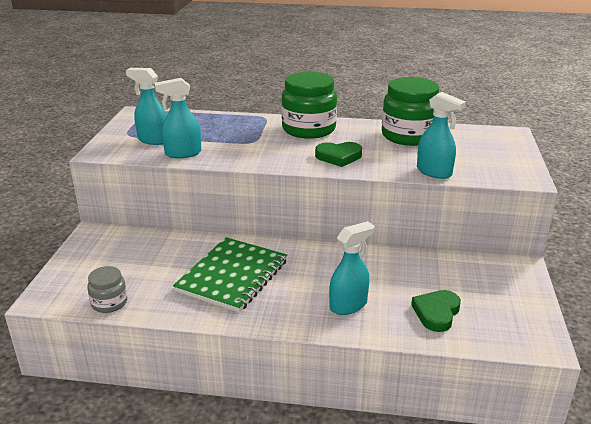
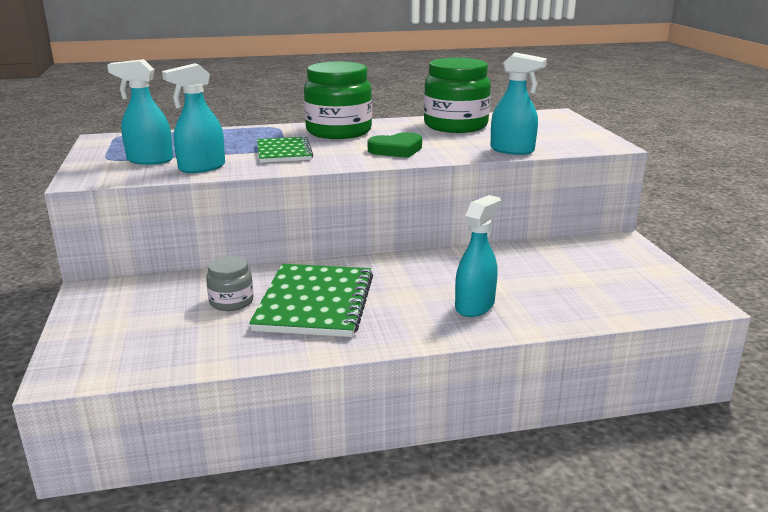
camera: 20 degrees left, 5 degrees down
grey jar [87,266,127,313] -> grey jar moved to [206,256,254,311]
green heart [411,290,461,332] -> none
none -> green notebook [257,136,313,163]

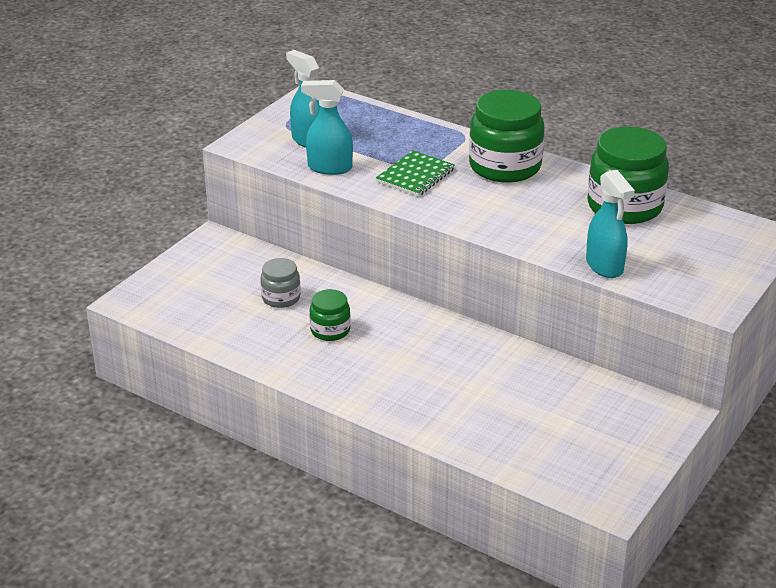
camera: 45 degrees right, 10 degrees up
green notebook [249,264,373,337] -> green jar [309,289,351,341]
green heart [368,132,422,158] -> none
turquoise spray bottle [455,195,501,317] -> none

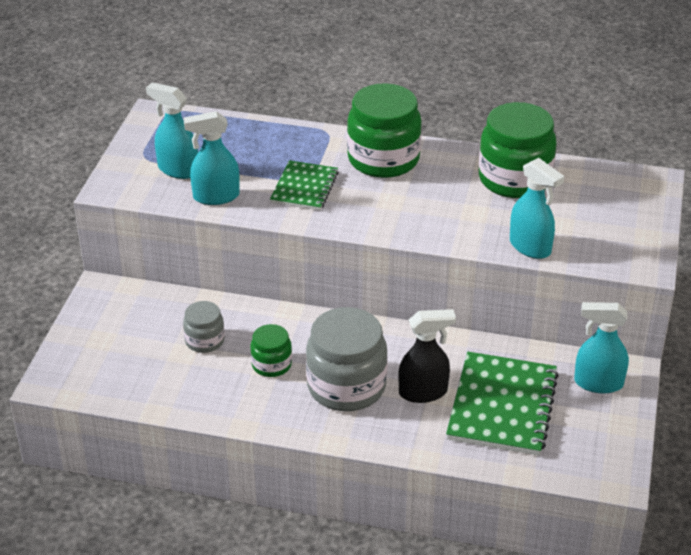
camera: 20 degrees left, 5 degrees up
none -> grey jar [306,307,388,411]
none -> black spray bottle [398,309,456,403]
none -> green notebook [446,352,559,455]
none -> turquoise spray bottle [574,302,629,394]

